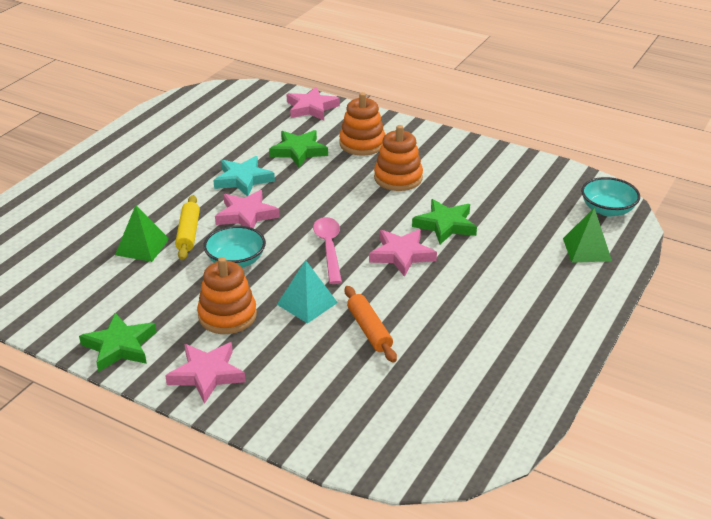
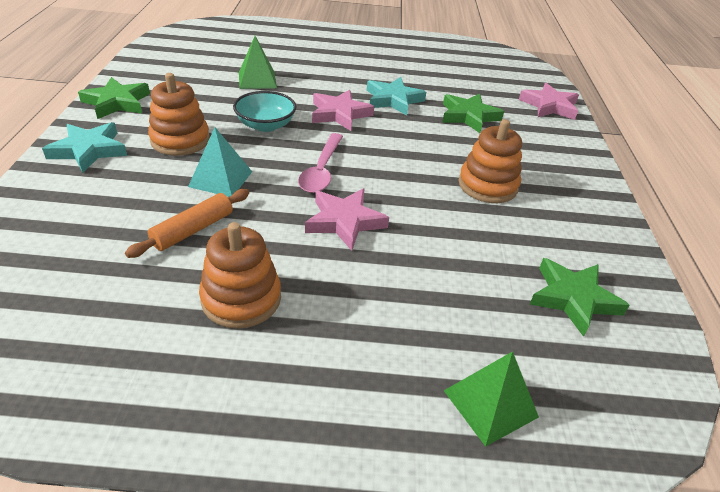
camera: 60 degrees right, 5 degrees up
pink star [165,342,246,404] -> turquoise star [42,122,127,173]
yellow rolling pin [175,195,200,260] -> none
pink spoon [313,217,342,284] -> pink spoon turned 135 degrees clockwise [298,133,343,193]
orange stacking toy [339,92,385,155] -> orange stacking toy moved to [199,222,281,329]
green star [412,199,477,244] -> green star moved to [529,258,630,337]
turquoise bowl [581,177,640,216] -> none

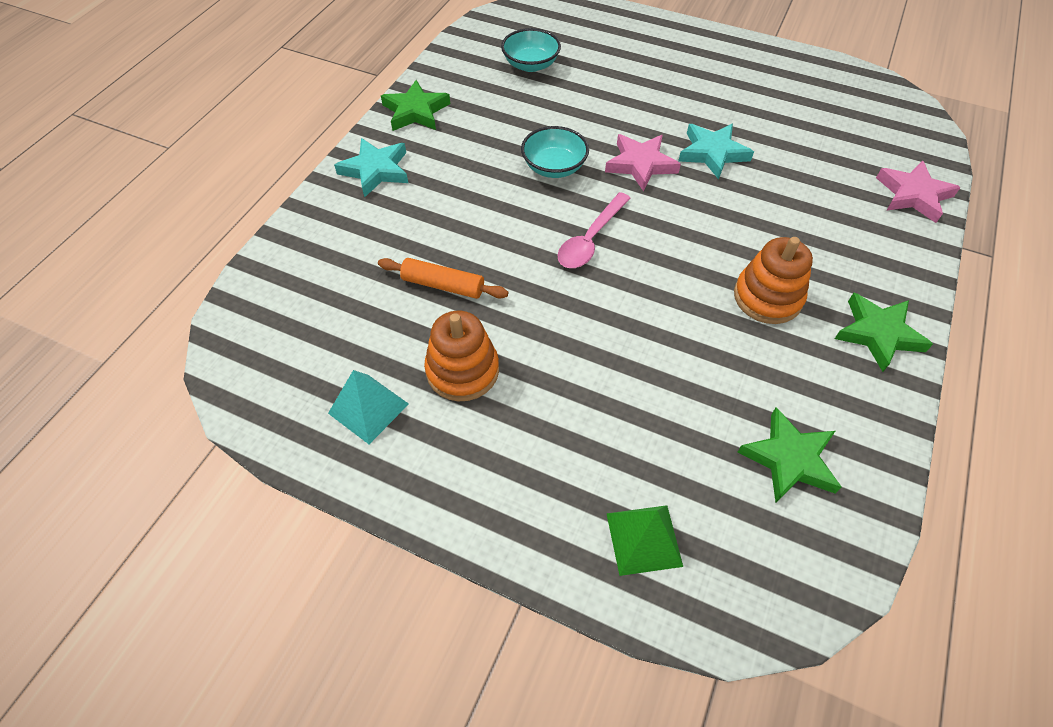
camera: 25 degrees right, 15 degrees up
orange rolling pin [125,189,249,258] -> orange rolling pin turned 45 degrees clockwise [378,258,508,299]
orange stacking toy [148,73,210,156] -> none
turquoise pyramid [188,127,252,197] -> turquoise pyramid moved to [328,370,409,444]
green pyramid [239,36,277,89] -> none
pink star [305,189,389,251] -> none
green star [442,94,504,133] -> green star moved to [835,293,933,372]
none -> turquoise bowl [501,28,561,72]

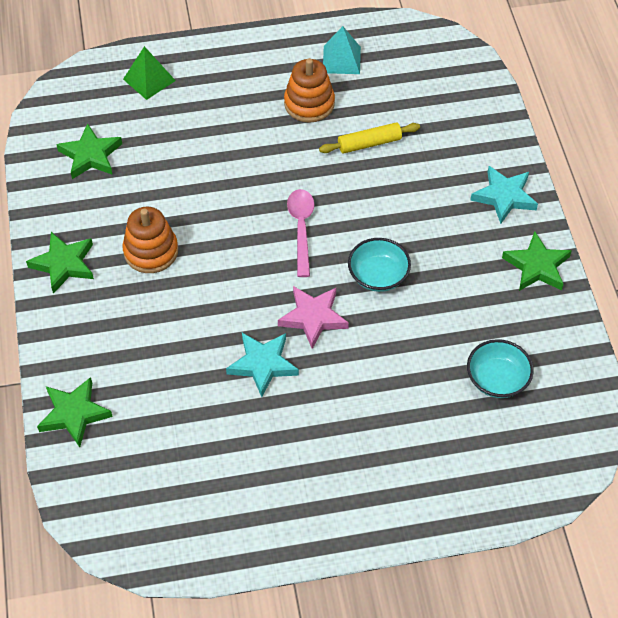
camera: 145 degrees right, 0 degrees up
orange rolling pin [378,258,508,299] -> yellow rolling pin [319,122,420,154]
pink star [876,160,961,223] -> green star [37,377,113,447]

